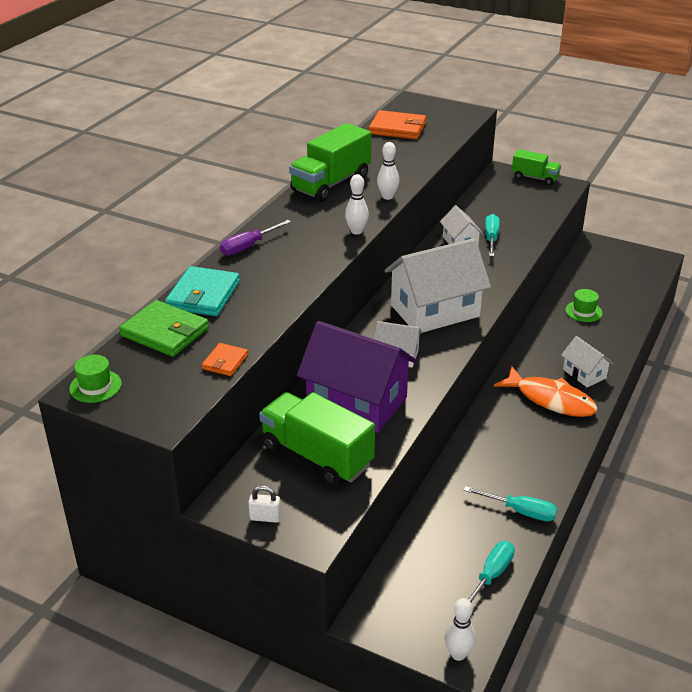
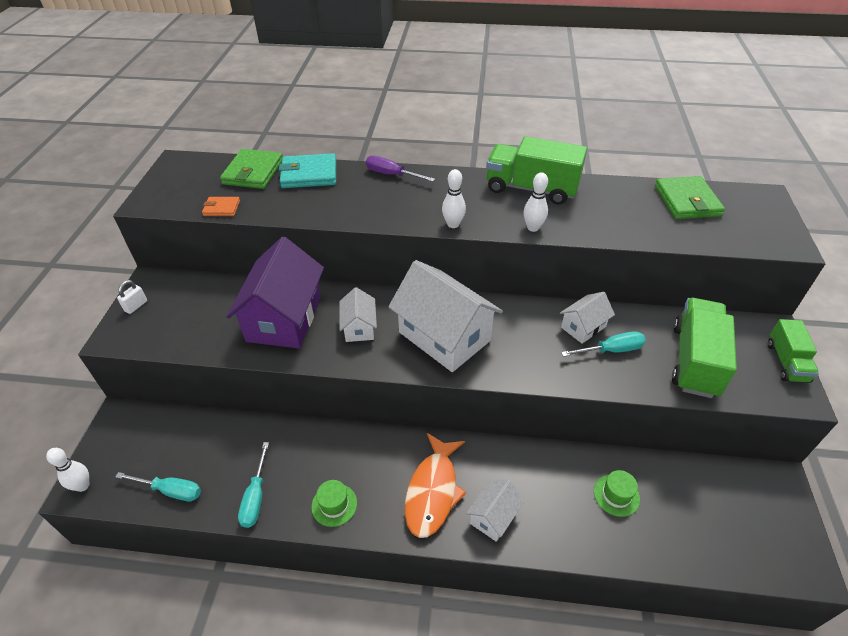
camera: 70 degrees right, 10 degrees up
green hat [69,355,122,403] -> green hat moved to [311,480,357,527]
white padlock [248,485,281,523] -> white padlock turned 45 degrees clockwise [117,280,147,314]
green truck [259,392,375,486] -> green truck moved to [672,298,737,398]
orange wallet [369,110,426,139] -> green wallet [655,176,725,219]

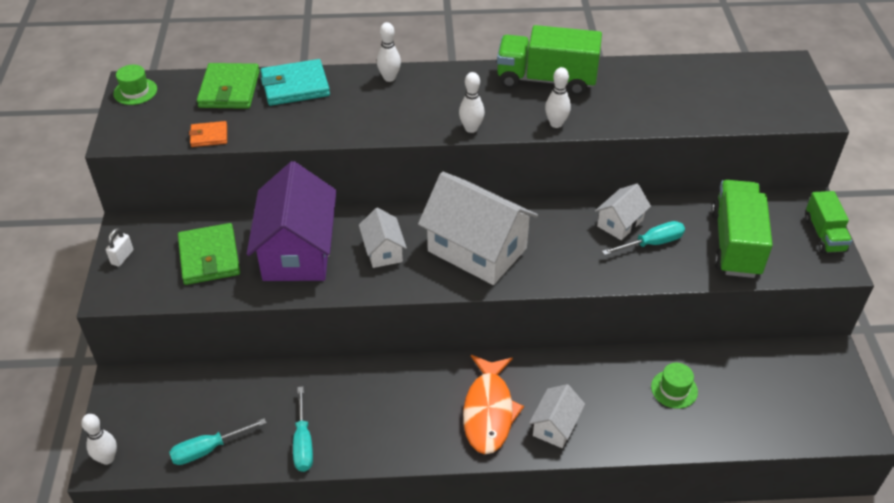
camera: 10 degrees left, 0 degrees up
turquoise screwdriver [115,472,201,501] -> turquoise screwdriver turned 150 degrees clockwise [169,418,266,465]
green hat [311,480,357,527] -> green hat moved to [113,65,157,105]
purple screwdriver [366,156,435,182] -> white bowling pin [377,22,401,82]
green wallet [655,176,725,219] -> green wallet moved to [178,223,240,285]

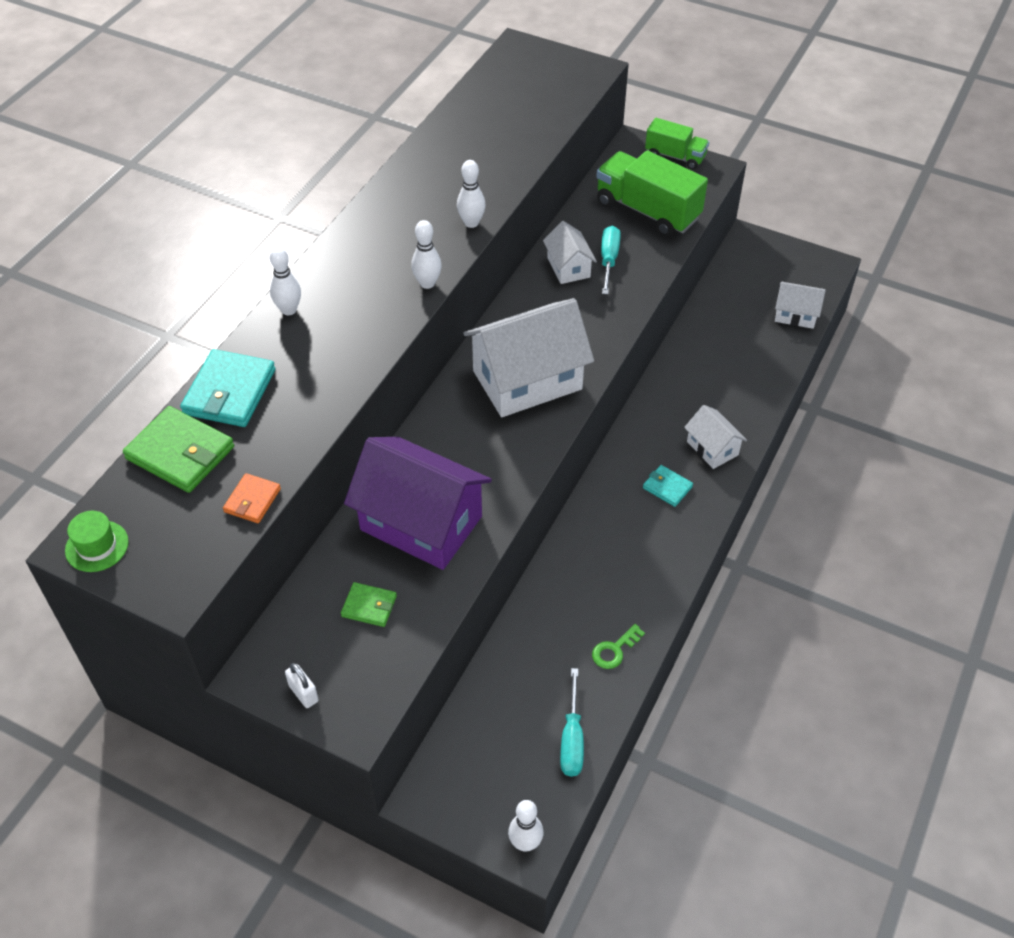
camera: 60 degrees left, 5 degrees up
green wallet [178,223,240,285] -> green wallet [341,582,397,627], size x0.55
turquoise screwdriver [293,386,313,472] -> green key [592,624,645,669]
white house [359,208,407,268] -> white house moved to [775,282,826,329]
orange fish [463,355,524,454] -> turquoise wallet [643,465,693,507]
green truck [497,25,602,95] -> none
green hat [651,363,698,409] -> none

